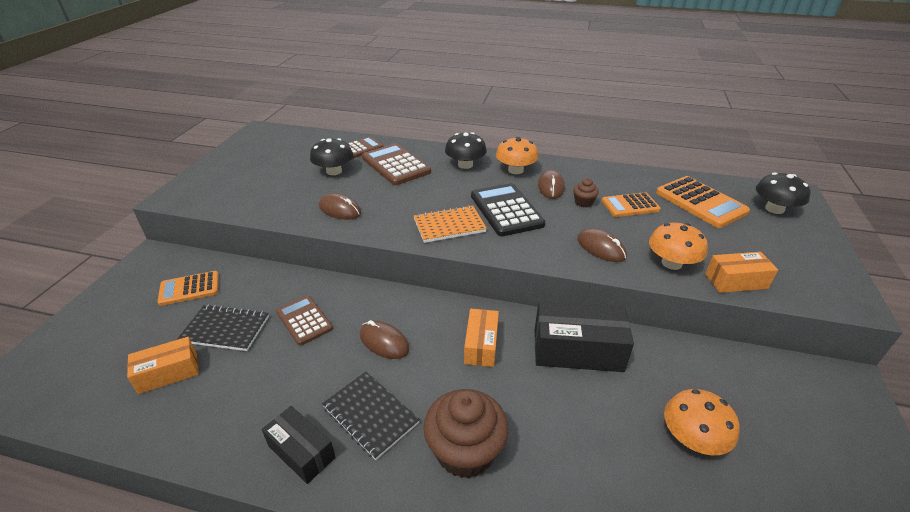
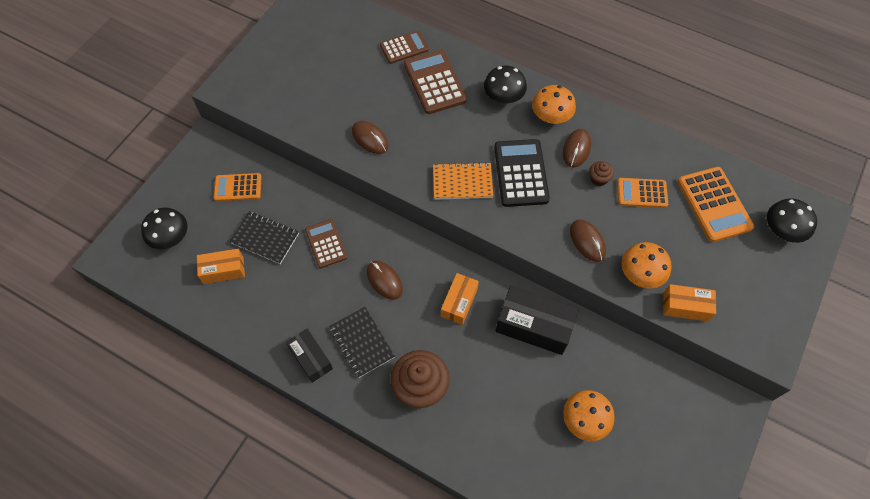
camera: 15 degrees right, 25 degrees up
black mushroom [310,138,353,175] -> black mushroom moved to [141,208,187,249]

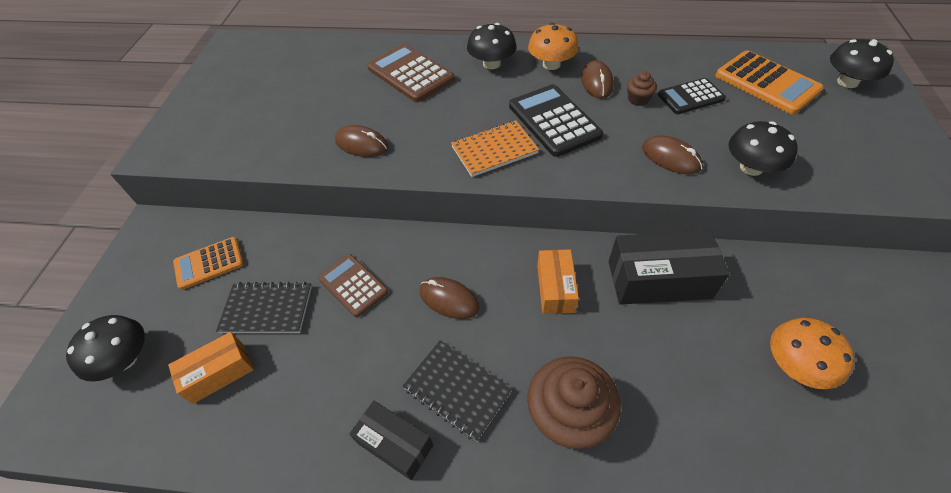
camera: 20 degrees left, 10 degrees down
brown calculator [380,30,429,64] -> none
orange calculator [617,178,668,208] -> black calculator [658,78,726,114]
orange mushroom [622,242,671,289] -> black mushroom [728,121,798,176]
orange box [663,284,716,321] -> none

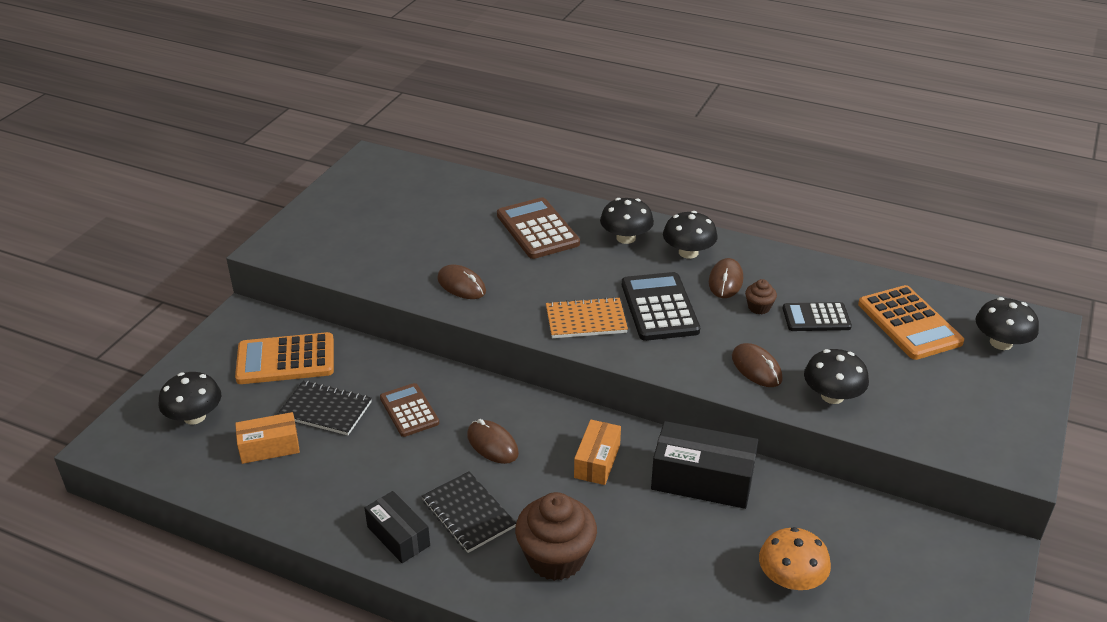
camera: 15 degrees right, 15 degrees down
orange calculator [173,237,244,290] -> orange calculator [235,332,334,384], size x1.55
orange mushroom [528,23,579,70] -> black mushroom [663,211,718,259]

